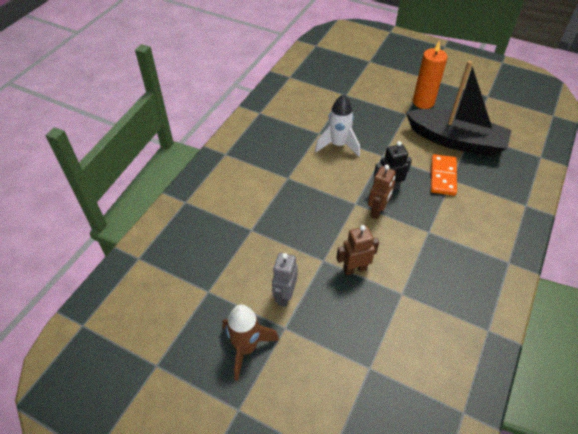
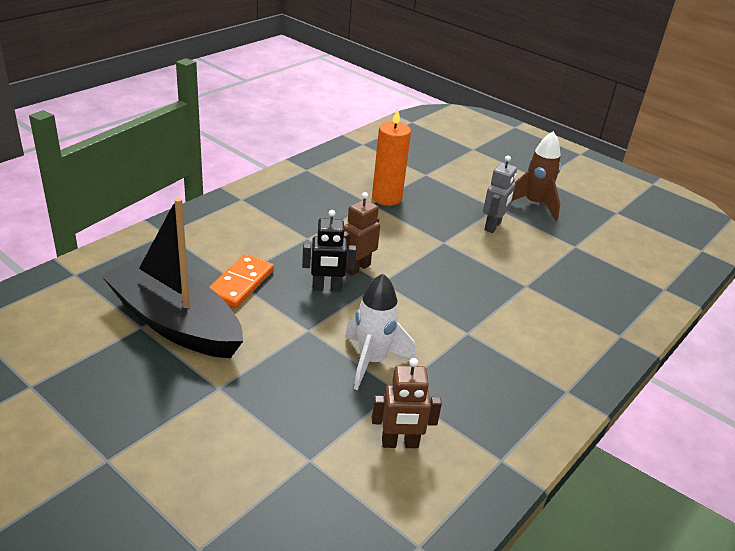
camera: 170 degrees left, 15 degrees down
brown robot [336,225,379,275] -> brown robot moved to [372,358,442,448]
orange candle [413,40,448,109] -> orange candle moved to [372,108,411,206]

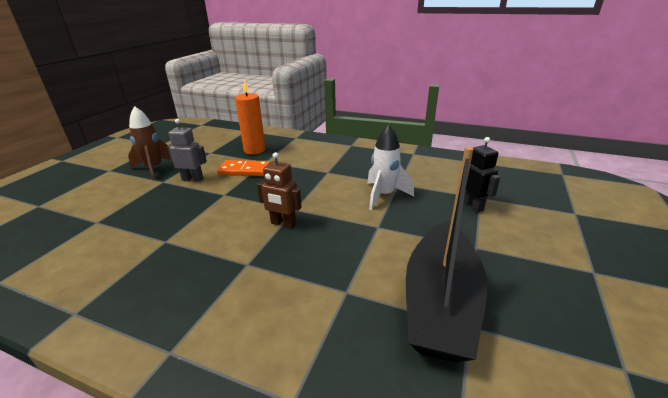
camera: 105 degrees left, 5 degrees down
orange domino [209,254,274,308] -> orange domino moved to [217,160,270,176]
black robot [302,210,356,292] -> black robot moved to [463,137,500,213]
orange candle [372,108,411,206] -> orange candle moved to [235,80,266,154]
brown robot [372,358,442,448] -> none

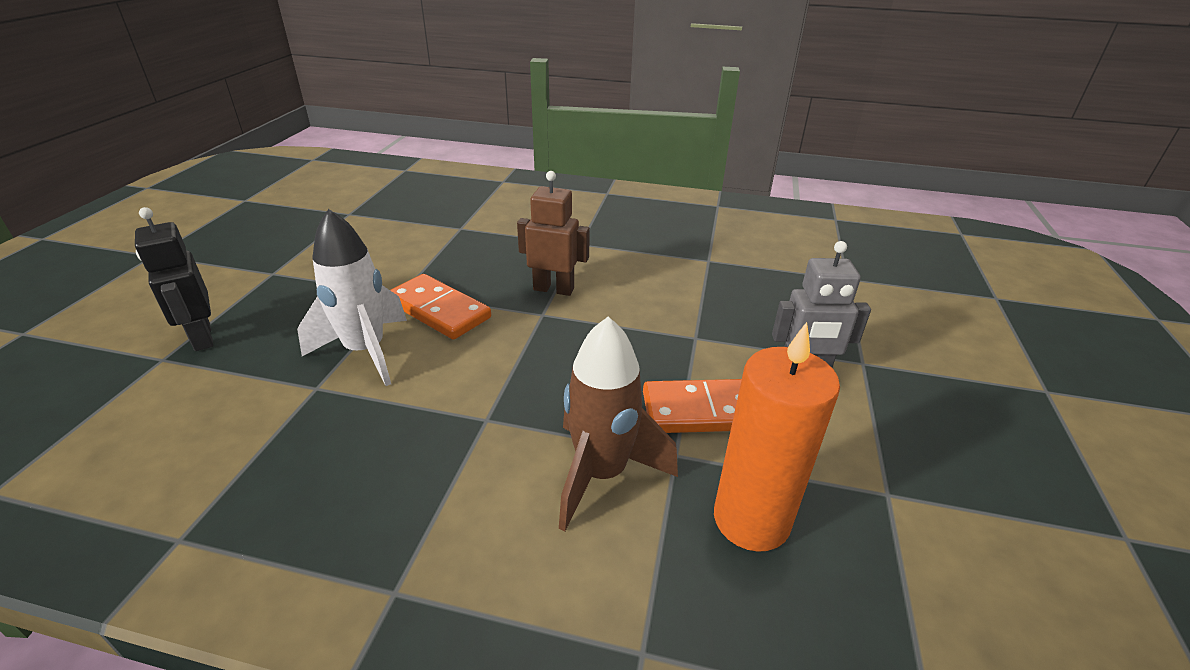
camera: 170 degrees right, 5 degrees up
brown rocket [128,106,171,180] -> brown rocket moved to [559,317,678,532]
black boat [406,147,487,363] -> none
none -> orange domino [390,274,491,339]

